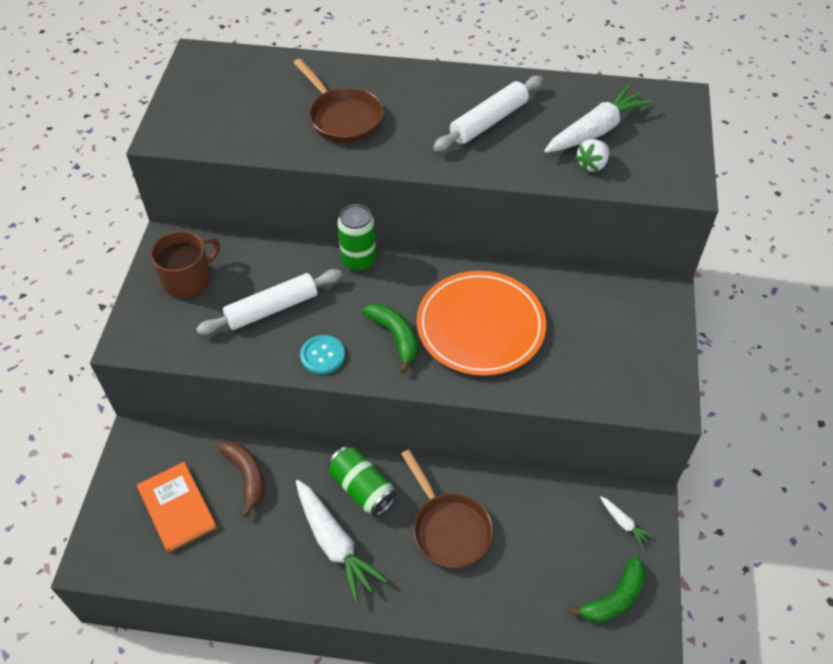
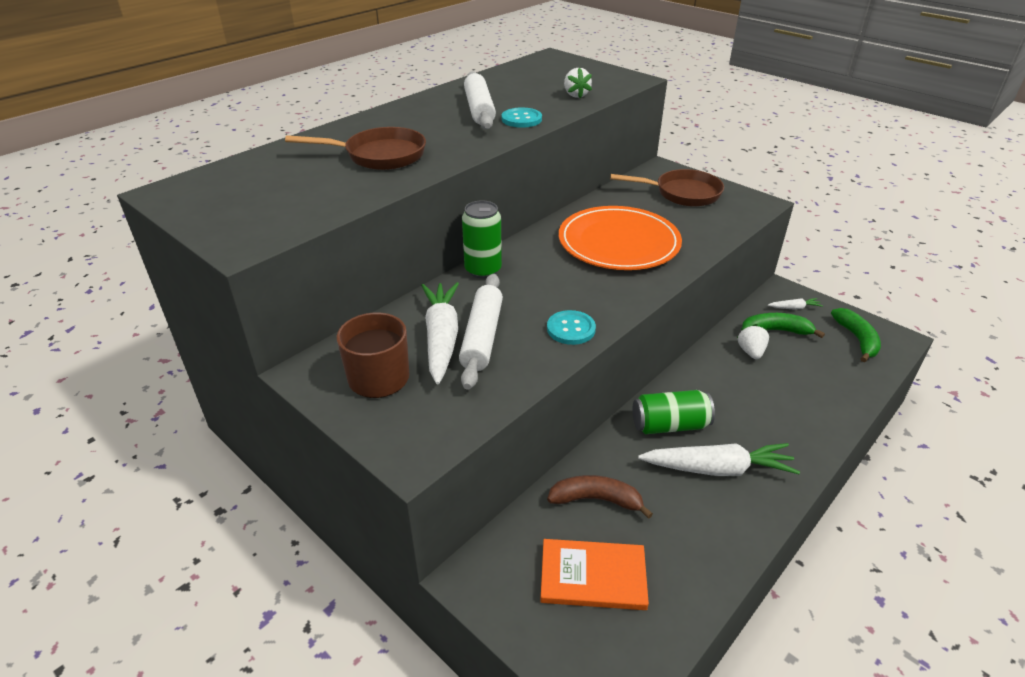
camera: 55 degrees left, 15 degrees down
green banana [363,303,417,373] -> green banana moved to [742,313,825,338]
brown pan [401,450,493,569] -> brown pan moved to [610,169,724,207]
white carrot [544,85,653,153] -> white carrot moved to [421,282,459,384]
none -> turquoise button [502,107,542,128]
none -> white strawberry [737,324,769,359]

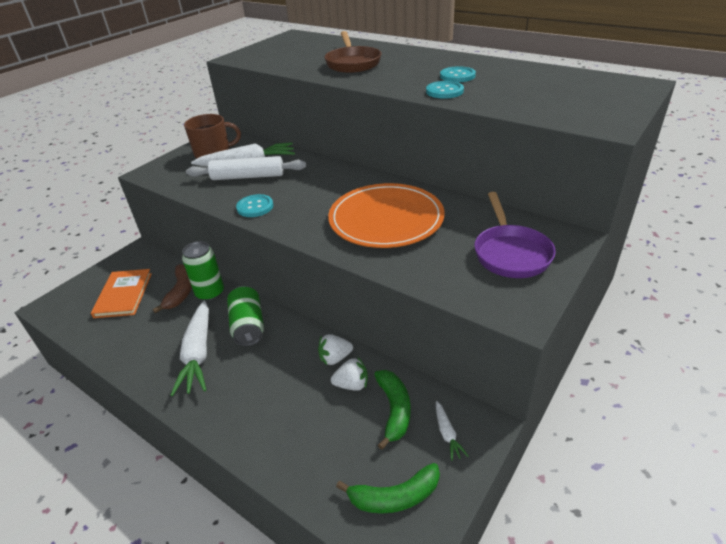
camera: 85 degrees right, 0 degrees up
green can [462,200,502,279] -> green can moved to [182,241,224,301]
white rolling pin [464,71,496,129] -> turquoise button [440,66,476,82]
white strawberry [564,67,592,98] -> white strawberry moved to [318,334,353,365]
brown pan [610,169,724,207] -> purple pan [474,192,556,278]

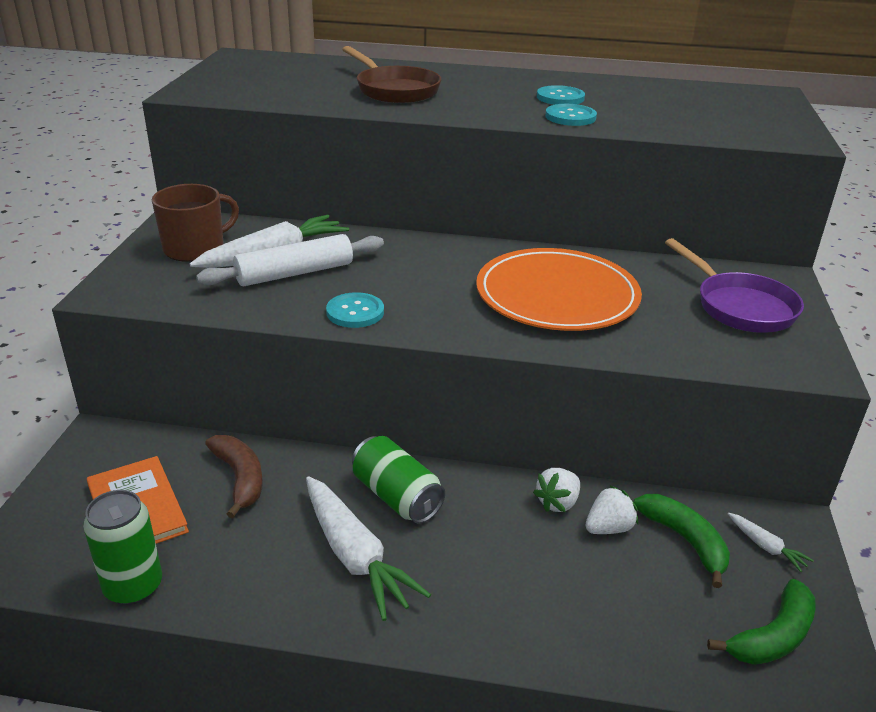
camera: 30 degrees left, 5 degrees down
green can [182,241,224,301] -> green can moved to [83,490,162,605]

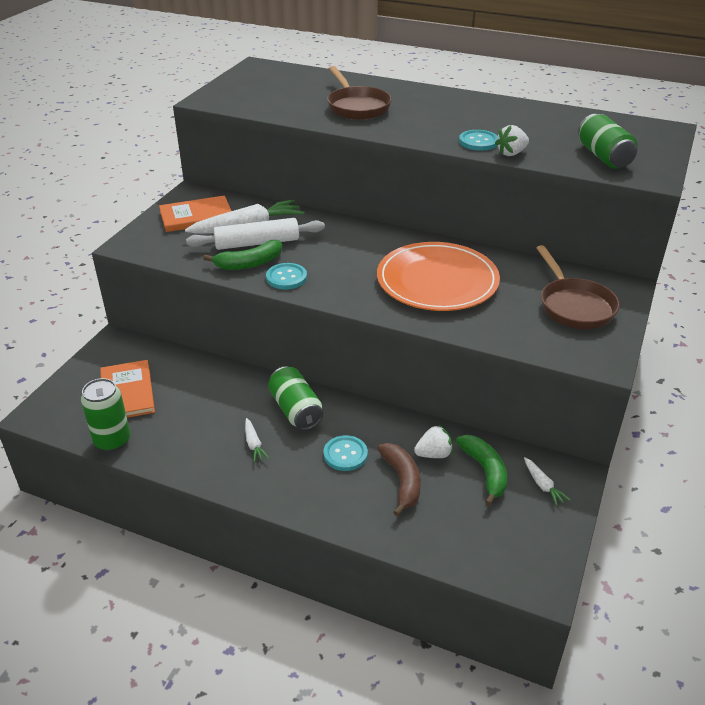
camera: 15 degrees right, 5 degrees up
brown mug [152,184,239,262] -> orange book [159,195,231,232]
brown banana [205,435,263,519] -> brown banana moved to [377,443,421,516]
white carrot [306,476,431,621] -> white carrot [245,418,270,463], size x0.45
white strawberry [533,468,580,512] -> white strawberry moved to [495,125,529,156]
turquoise button [537,85,585,105] -> turquoise button moved to [324,435,368,471]
purple pan [665,238,804,333] -> brown pan [536,245,620,329]
green banana [707,579,816,665] -> green banana moved to [203,240,282,270]
none -> green can [578,114,638,169]

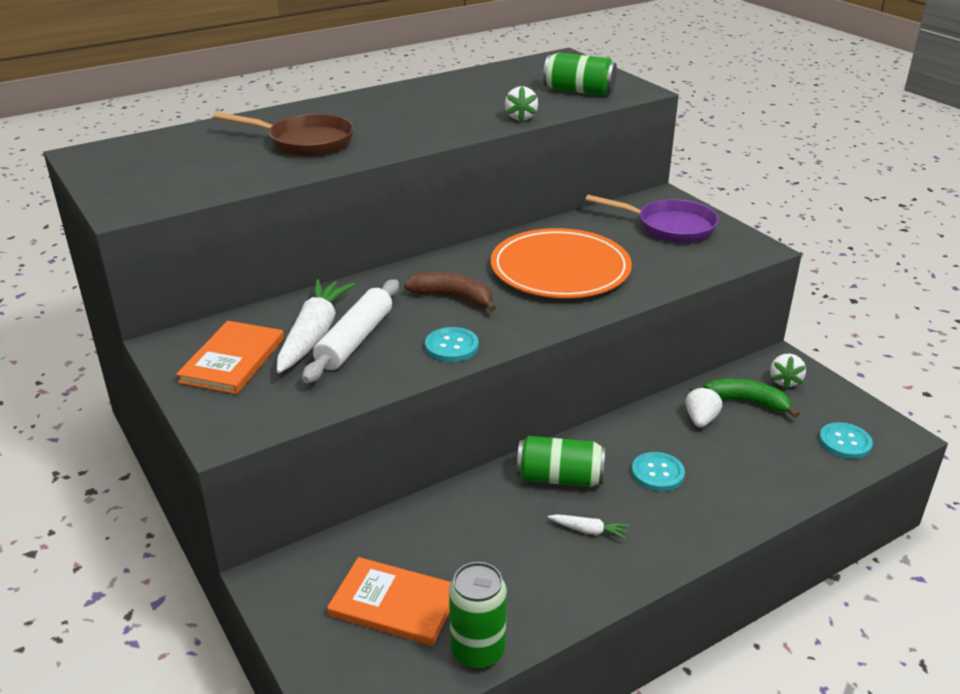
camera: 55 degrees left, 5 degrees down
green banana [203,240,282,270] -> none
brown banana [377,443,421,516] -> brown banana moved to [404,272,496,312]
turquoise button [459,130,498,151] -> turquoise button moved to [819,422,873,459]
white carrot [524,457,570,506] -> white strawberry [770,354,806,389]
brown pan [536,245,620,329] -> purple pan [585,195,719,243]

